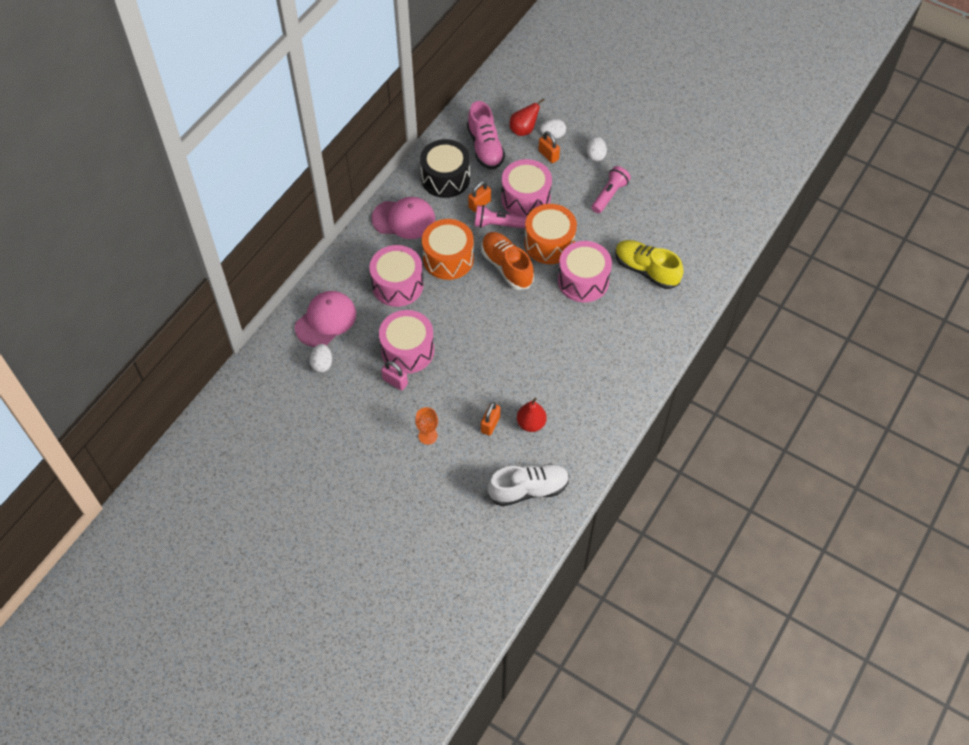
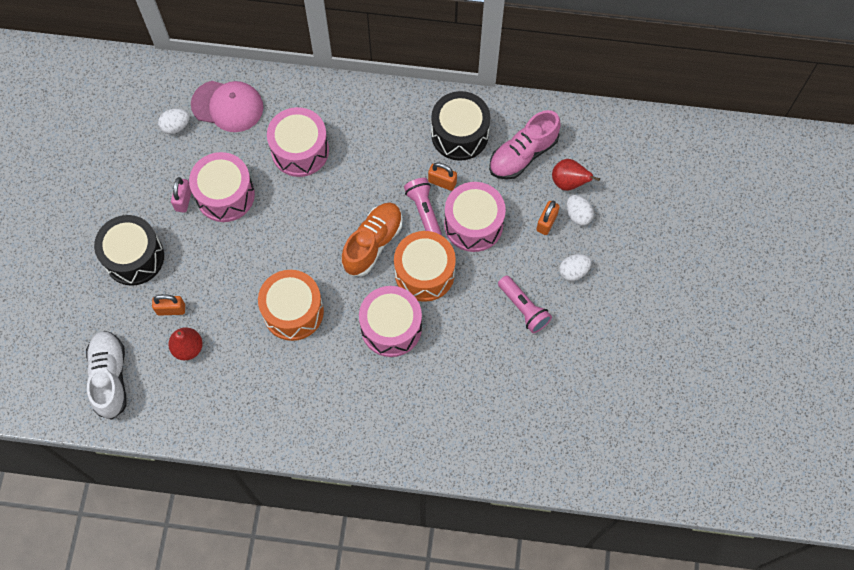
camera: 65 degrees right, 10 degrees up
pink cap [371,197,435,239] -> none
orange goblet [415,407,438,445] -> black drum [94,215,164,286]
orange drum [422,219,474,280] -> orange drum moved to [258,270,324,341]
white shoe [488,464,569,506] -> white shoe turned 150 degrees counterclockwise [86,331,127,420]
pink flashlight [591,166,631,213] -> pink flashlight turned 45 degrees clockwise [498,275,552,333]
yellow shoe [615,240,683,289] -> none

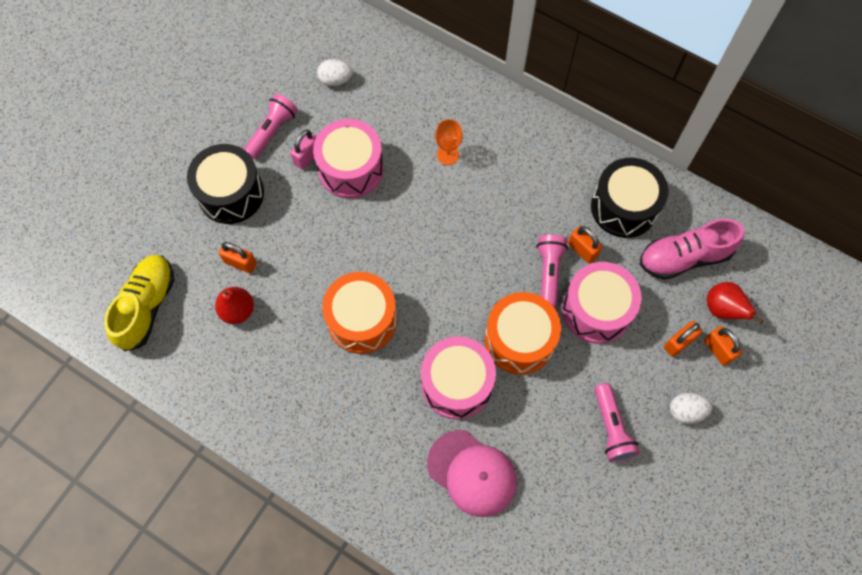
camera: 25 degrees right, 0 degrees up
white shoe [86,331,127,420] -> yellow shoe [104,255,174,351]
pink cap [191,81,263,132] -> pink cap moved to [427,430,517,517]
pink drum [267,107,329,177] -> orange goblet [435,119,463,165]
orange shoe [341,202,403,276] -> none
white egg [566,195,594,226] -> orange padlock [704,326,742,366]
none -> pink flashlight [244,94,298,159]

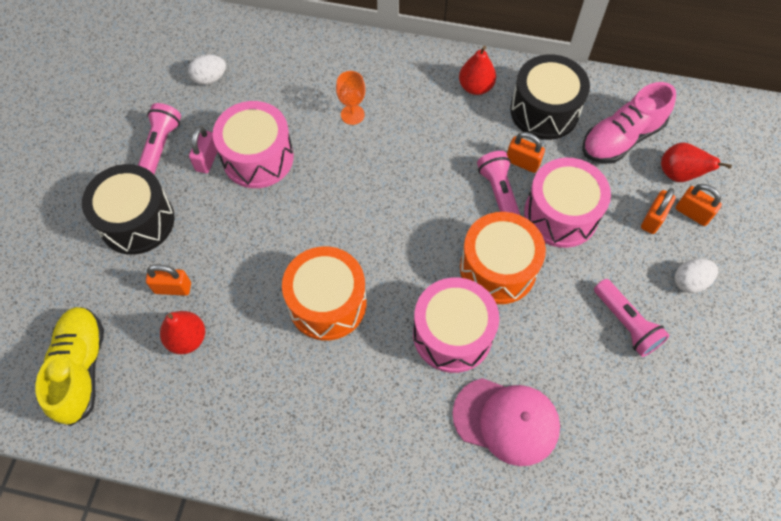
camera: 20 degrees left, 5 degrees down
none -> red pear [459,46,496,95]

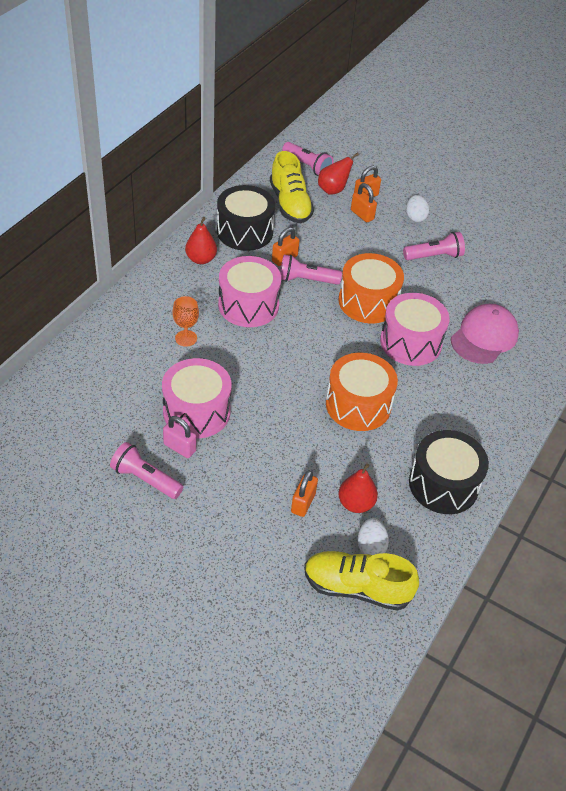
camera: 75 degrees left, 15 degrees down
black drum [82,164,175,255] -> black drum moved to [409,430,489,514]
white egg [188,55,226,85] -> white egg moved to [358,518,389,555]
pink drum [524,158,611,248] -> pink drum moved to [218,256,281,327]
pink shoe [582,82,676,164] -> yellow shoe [270,151,314,223]
none -> pink flashlight [282,142,334,176]

